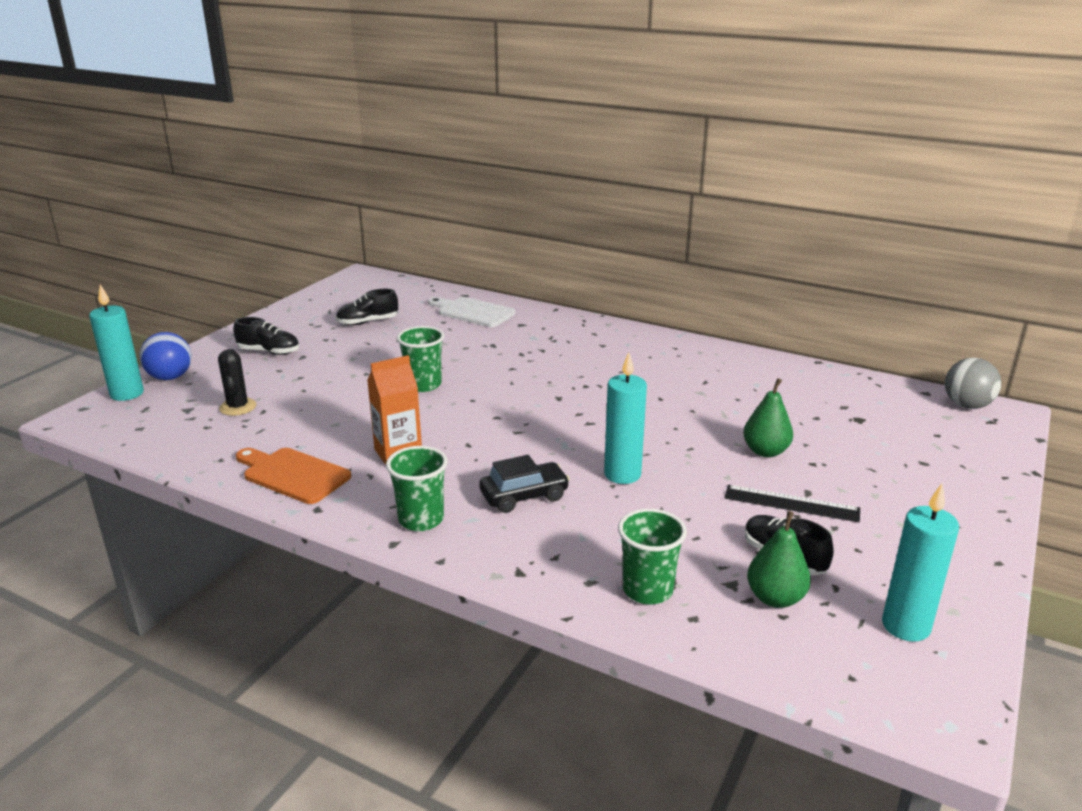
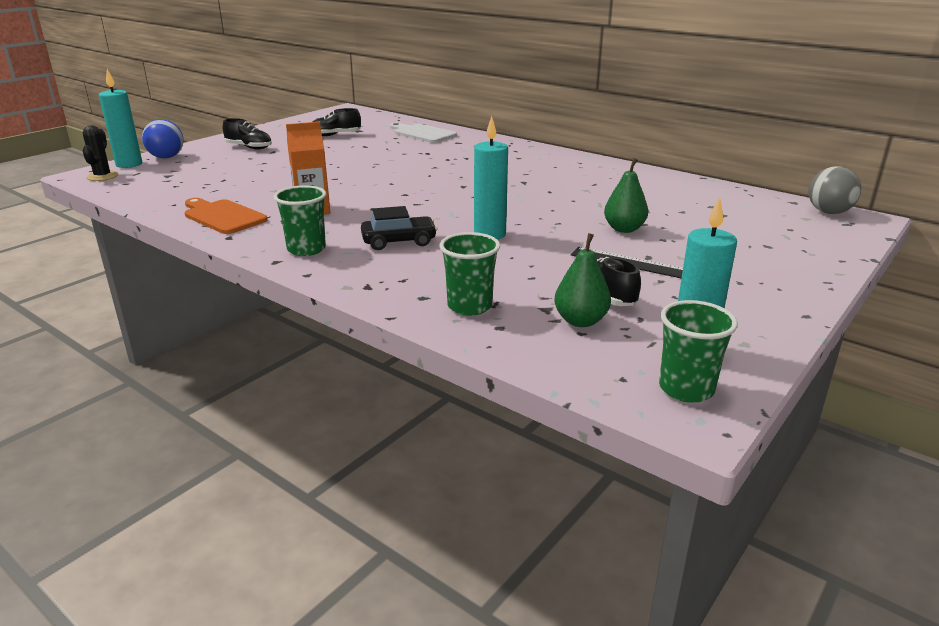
camera: 10 degrees right, 0 degrees up
black cactus [218,349,257,416] -> black cactus moved to [82,126,118,181]
green cup [397,326,444,392] -> green cup moved to [659,300,738,403]

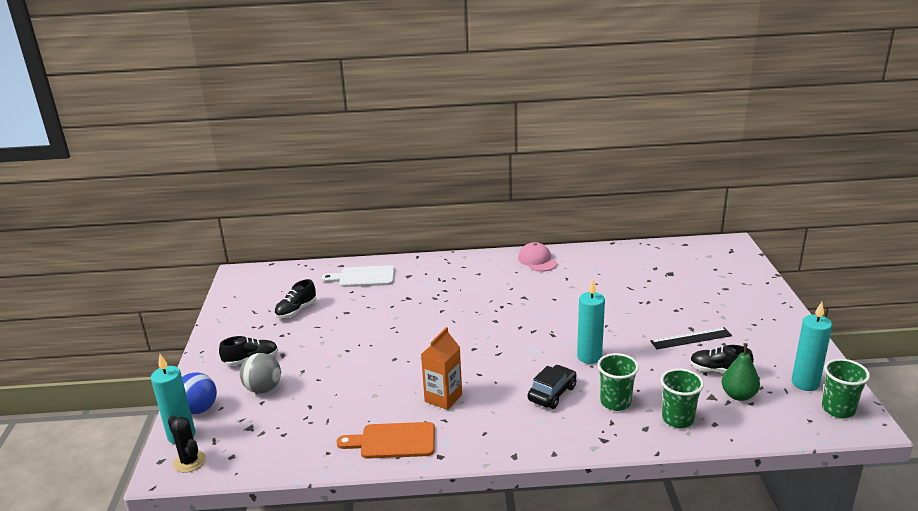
camera: 40 degrees left, 0 degrees up
green cup [274,185,326,256] -> green cup moved to [597,353,639,411]
green pear [604,158,648,233] -> none
grey ball [809,166,861,214] -> grey ball moved to [240,353,281,393]
none -> pink cap [518,242,558,272]

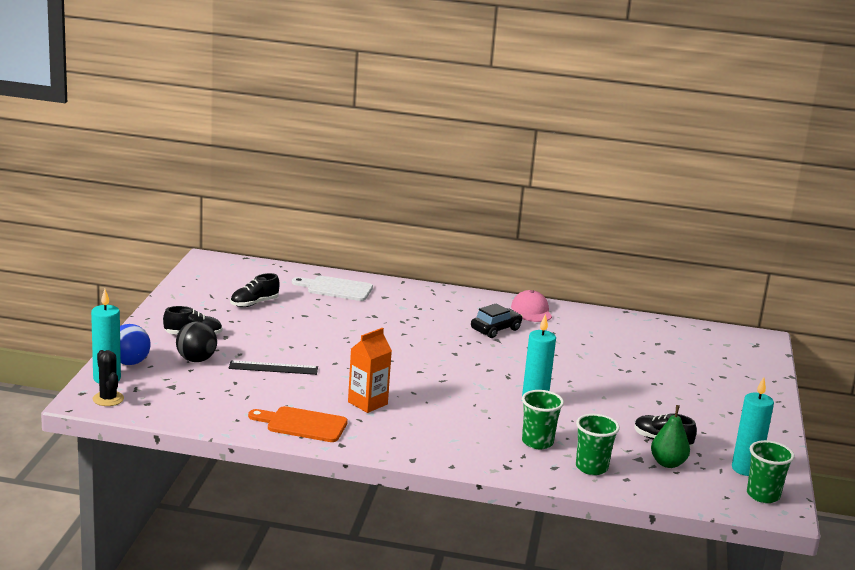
camera: 10 degrees right, 5 degrees down
grey ball [240,353,281,393] -> black ball [176,322,217,362]
black car [528,365,577,409] -> black car moved to [471,303,523,338]
black ruler [650,327,732,349] -> black ruler moved to [229,360,318,375]

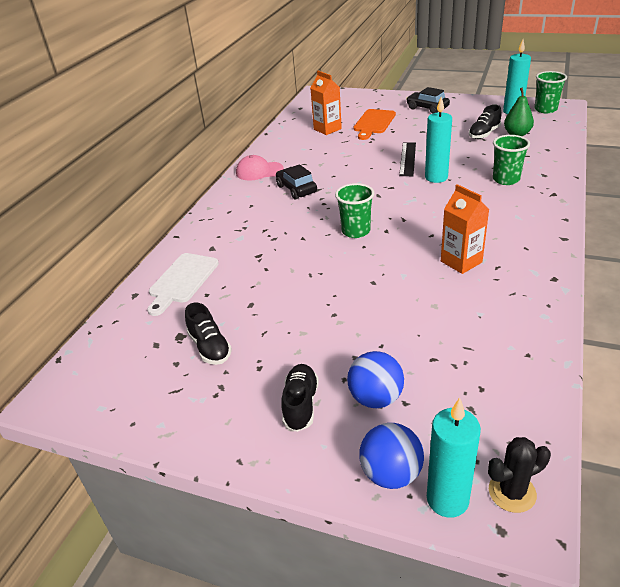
camera: 75 degrees left, 15 degrees up
black ball [176,322,217,362] -> blue ball [347,351,404,408]
black ruler [229,360,318,375] -> black ruler moved to [399,142,416,176]
orange cutting board [248,406,348,442] -> orange cutting board moved to [353,109,396,140]
green cup [576,414,620,475] -> green cup moved to [335,183,374,238]
none -> orange carton [311,71,342,135]
none -> black car [406,87,450,114]

